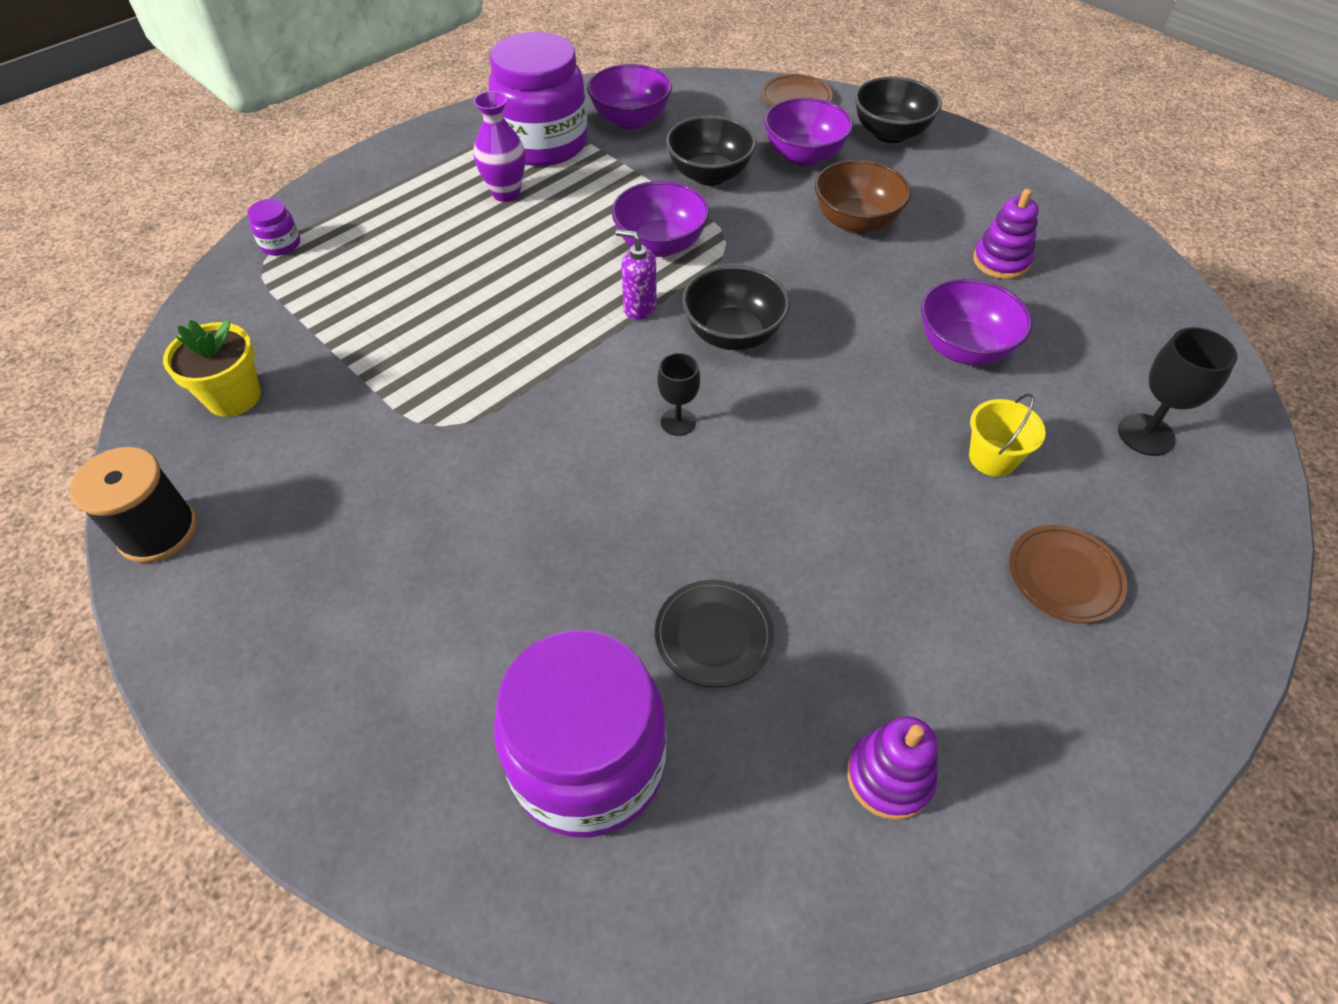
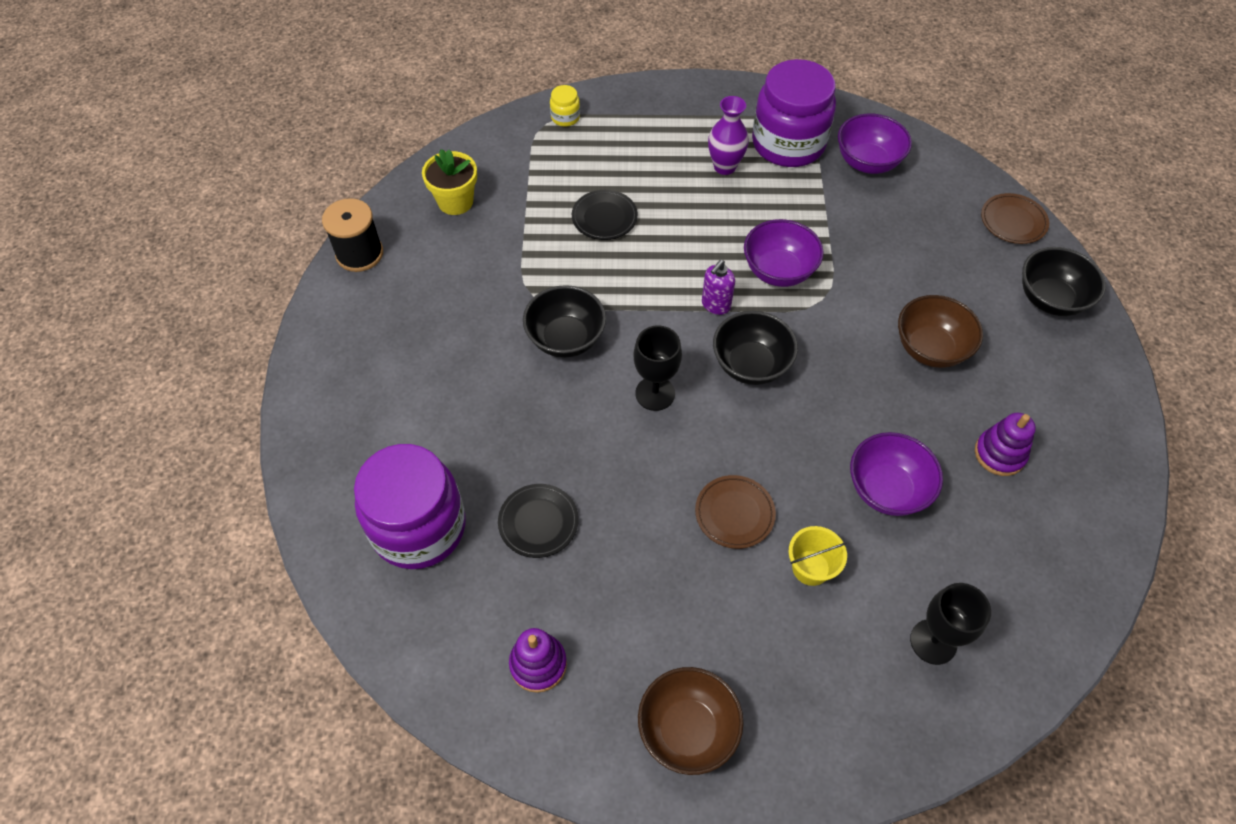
camera: 45 degrees right, 5 degrees up
purple jar [247,199,300,256] -> yellow jar [550,85,580,127]
purple soap dispenser [616,229,657,320] -> purple soap dispenser turned 120 degrees counterclockwise [702,260,735,315]
black goblet [657,353,700,436] -> black goblet [633,325,682,411], size x1.50
black bowl [666,115,756,186] -> black bowl moved to [523,285,606,358]
purple bowl [764,98,853,166] -> none
brown plate [1009,525,1127,623] -> brown plate moved to [695,475,776,549]
none -> black plate [572,190,638,240]
none -> brown bowl [638,667,744,775]

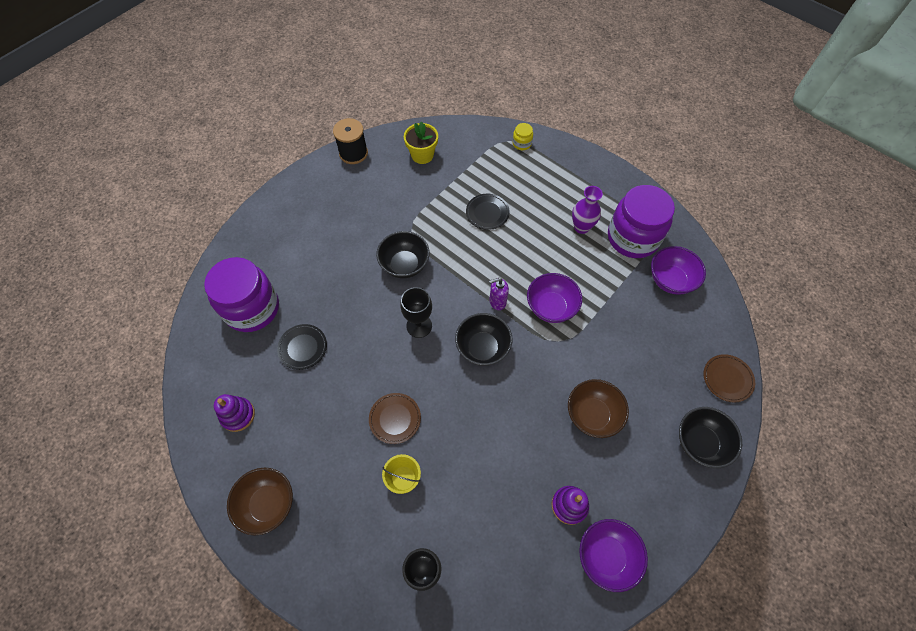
camera: 40 degrees right, 5 degrees up
purple bowl [850,432,943,516] -> purple bowl moved to [579,519,648,592]

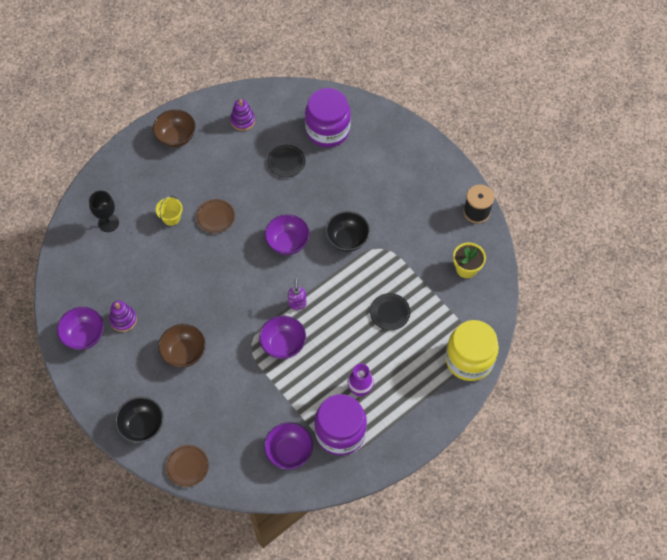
camera: 100 degrees right, 0 degrees up
black goblet [400,287,432,338] -> purple bowl [265,214,310,255]
black bowl [455,313,513,366] -> none
yellow jar [513,123,533,150] -> yellow jar [445,320,499,381], size x2.49

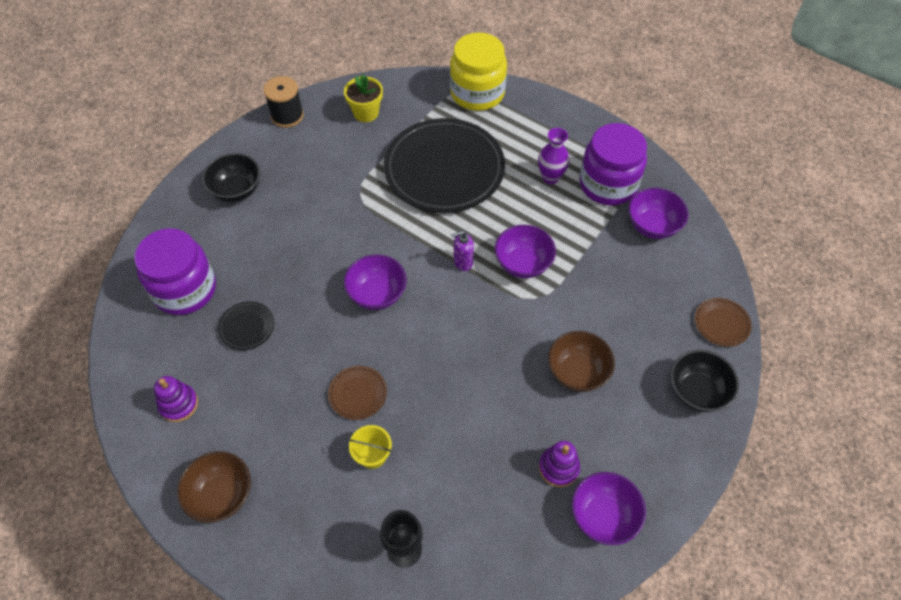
camera: 105 degrees left, 5 degrees down
black bowl [325,211,370,252] -> black bowl moved to [202,153,260,202]
black plate [370,293,410,330] -> black plate [384,118,505,213], size x2.45

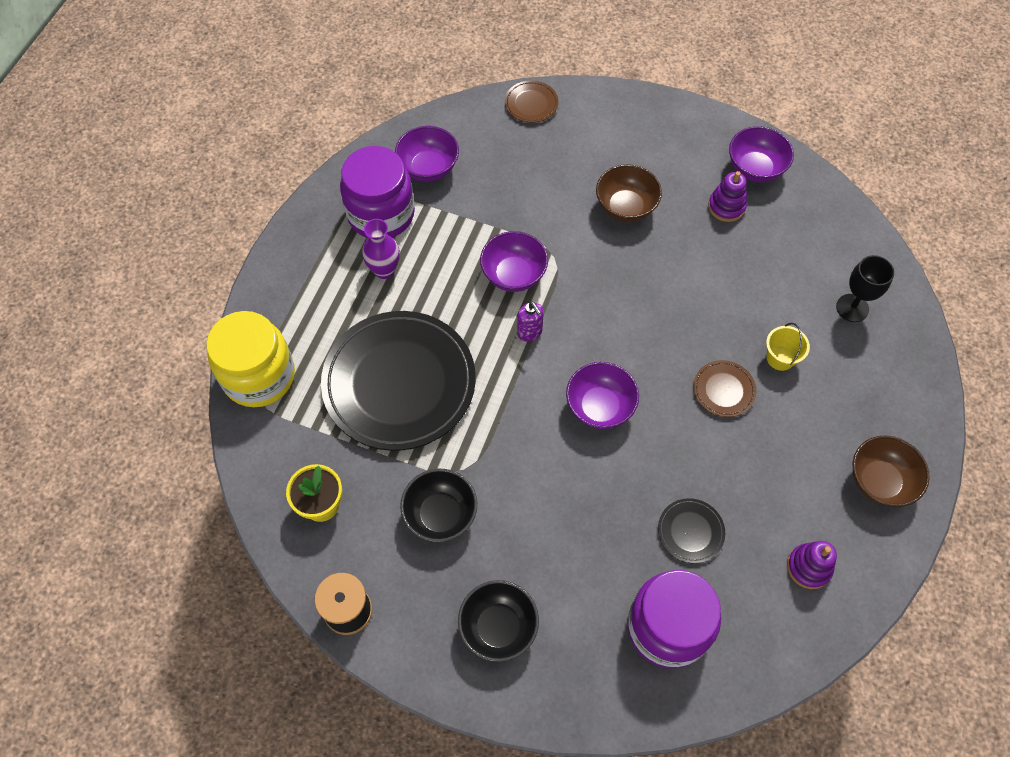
camera: 105 degrees left, 5 degrees up
black bowl [670,350,739,412] -> black bowl moved to [400,469,477,542]

